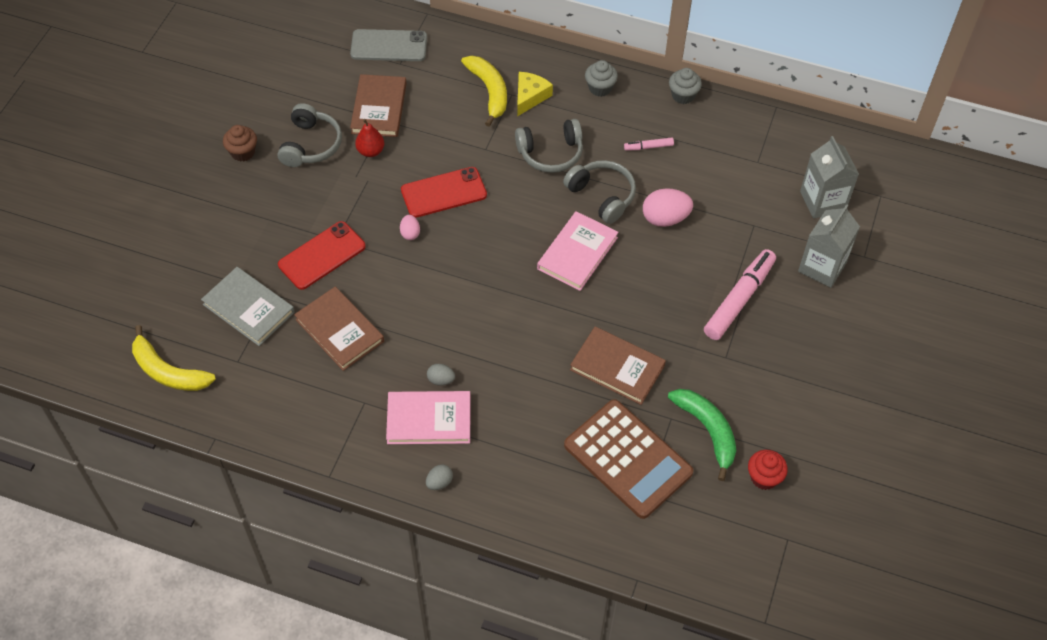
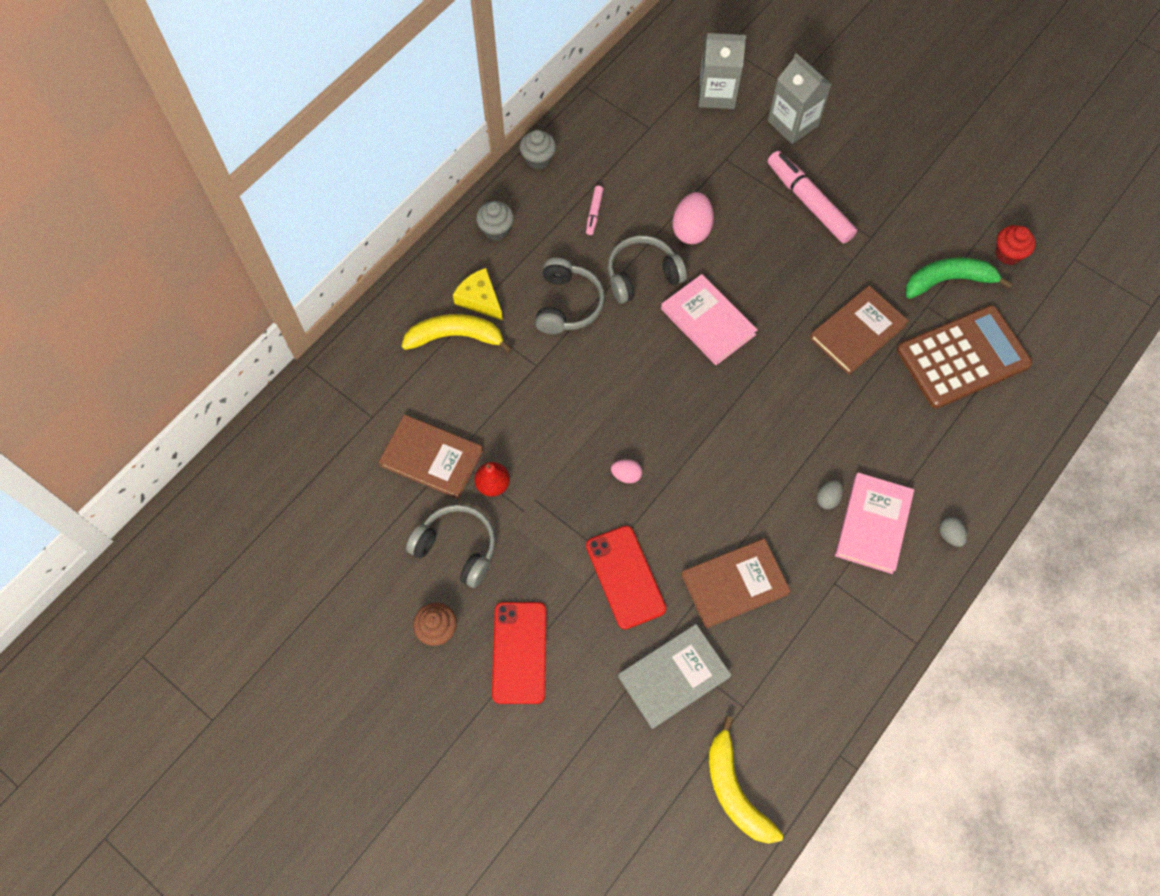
camera: 70 degrees left, 10 degrees up
yellow banana [132,325,216,391] -> yellow banana turned 105 degrees clockwise [709,716,783,844]
grey phone [350,29,427,61] -> none
red phone [401,167,487,218] -> red phone moved to [492,602,547,704]

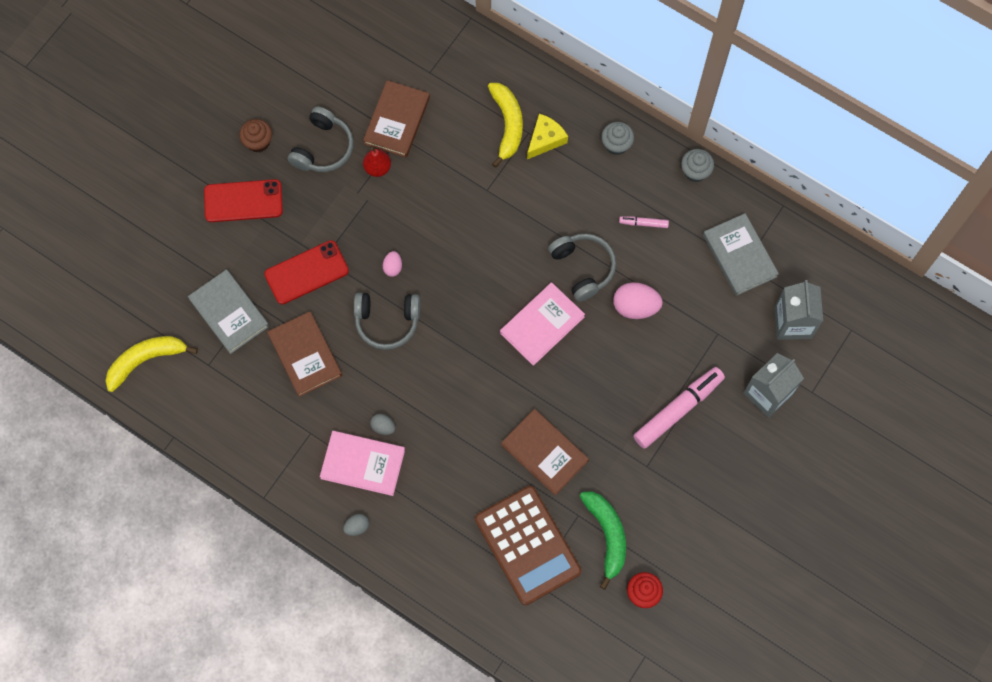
camera: 85 degrees right, 5 degrees up
grey headphones [535,258,605,334] -> grey headphones moved to [354,293,420,350]
none -> grey book [703,213,779,296]

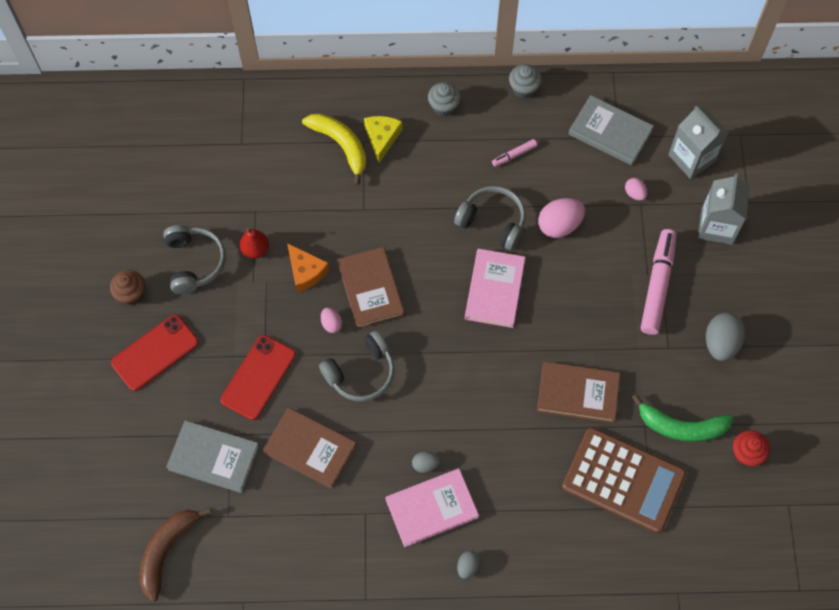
camera: 35 degrees left, 5 degrees down
yellow banana [106,336,198,392] -> brown banana [140,507,211,602]
brown book [363,80,430,157] -> brown book moved to [337,247,404,329]
green banana [579,491,626,590] -> green banana turned 150 degrees clockwise [631,394,734,442]
none -> orange cheese [287,243,330,292]
none -> pink egg [625,178,647,200]
none -> grey egg [706,313,746,361]

